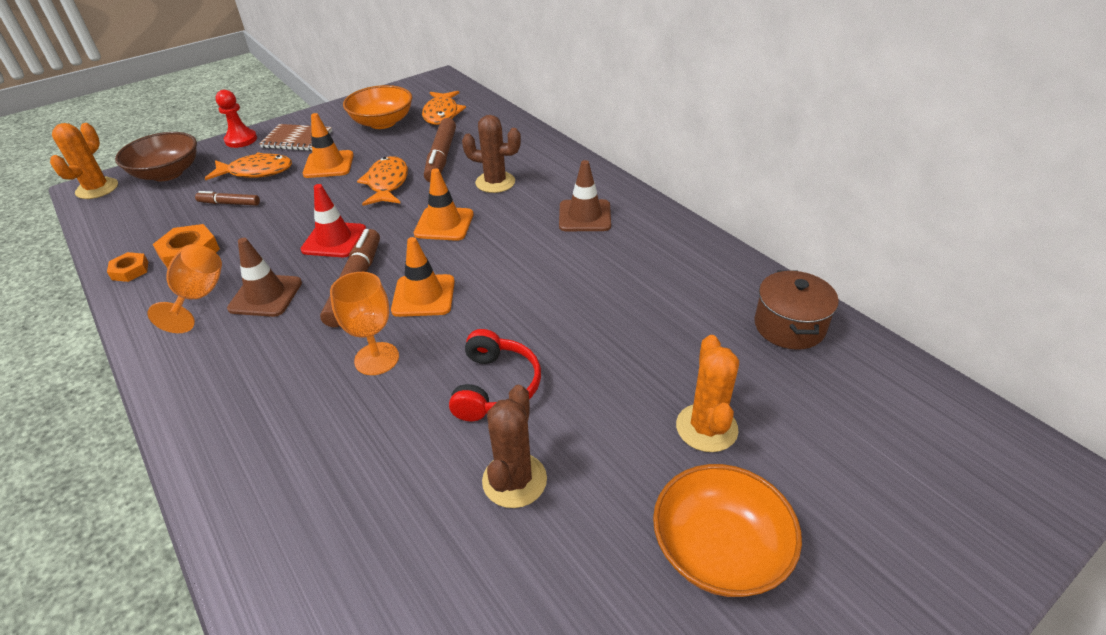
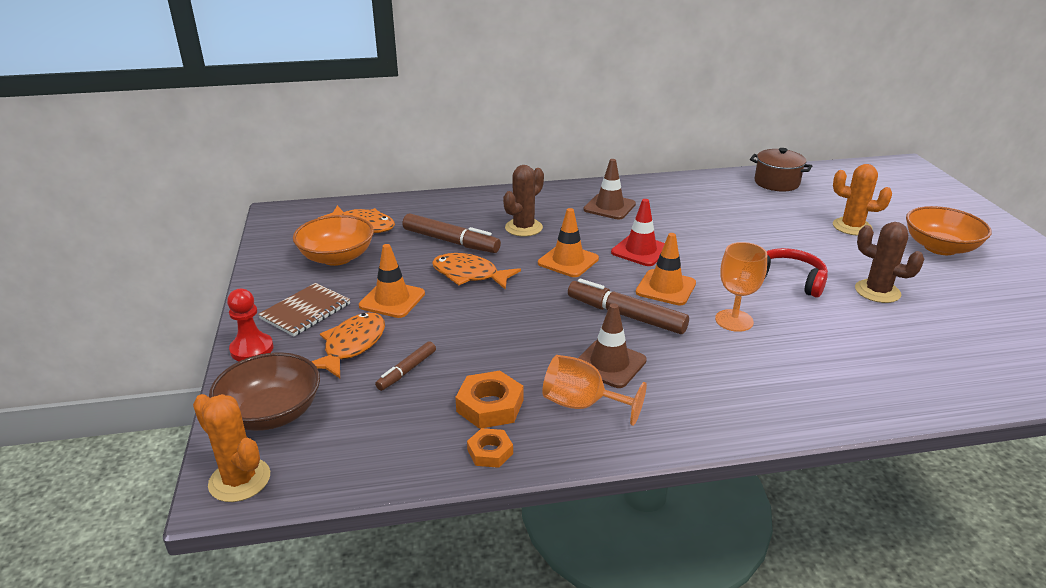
camera: 65 degrees left, 10 degrees down
red traffic cone [301,184,366,257] -> red traffic cone moved to [611,199,665,266]

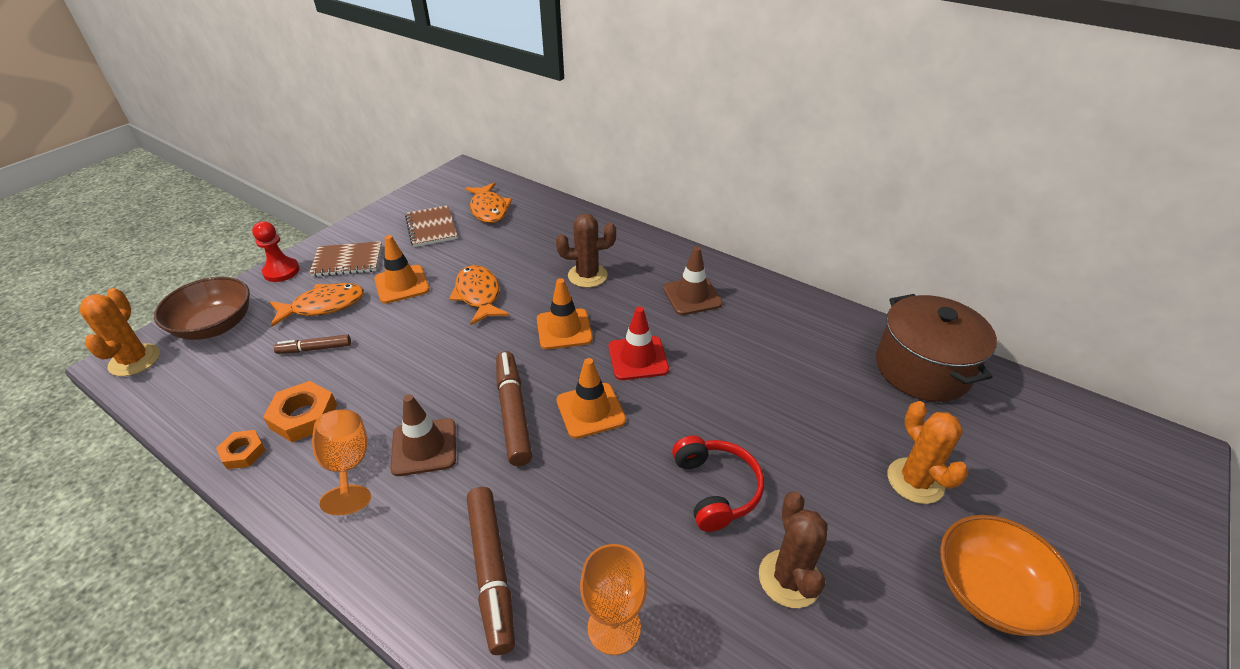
camera: 45 degrees right, 10 degrees up
orange bowl [293,215,374,266] -> brown notebook [405,205,457,247]
brown marker [402,213,501,253] -> brown marker moved to [467,487,515,655]
orange goblet [715,242,767,332] -> orange goblet moved to [580,544,647,655]
brown pot [750,148,812,192] -> brown pot [876,294,997,402], size x1.51

